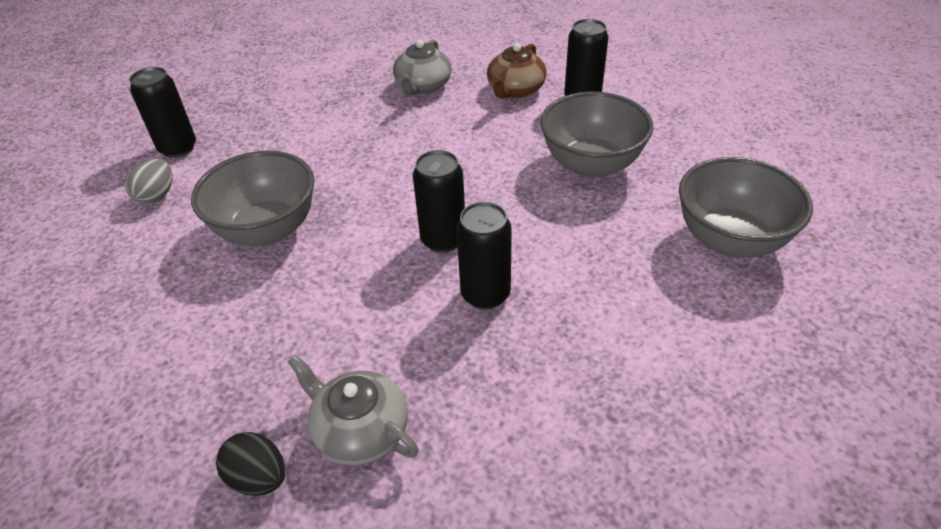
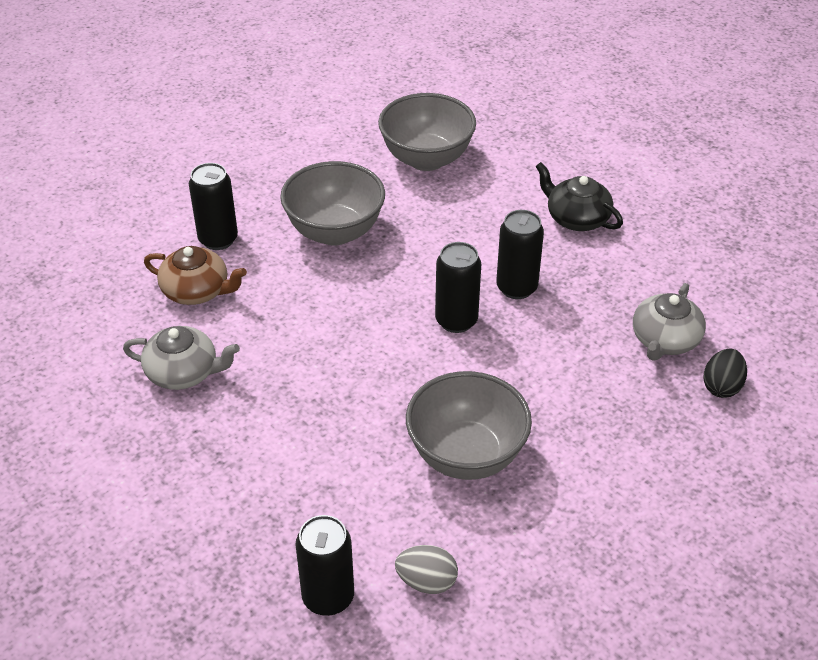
camera: 100 degrees left, 0 degrees up
none -> black teapot [535,162,623,231]

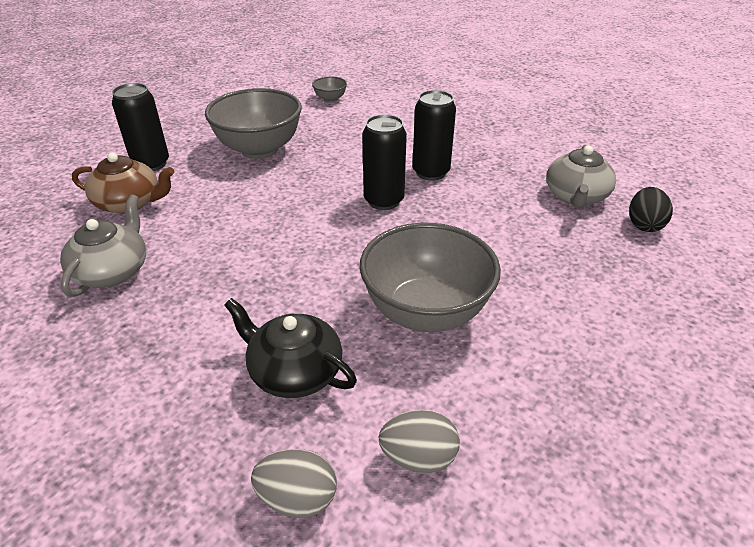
camera: 10 degrees left, 5 degrees down
grey teapot [123,326,240,390] -> grey teapot turned 75 degrees counterclockwise [60,194,146,297]
black can [295,515,354,616] -> grey egg [251,449,337,518]
grey bowl [378,93,476,171] -> grey bowl [312,77,347,103], size x0.43
black teapot [535,162,623,231] -> black teapot moved to [224,298,357,398]

